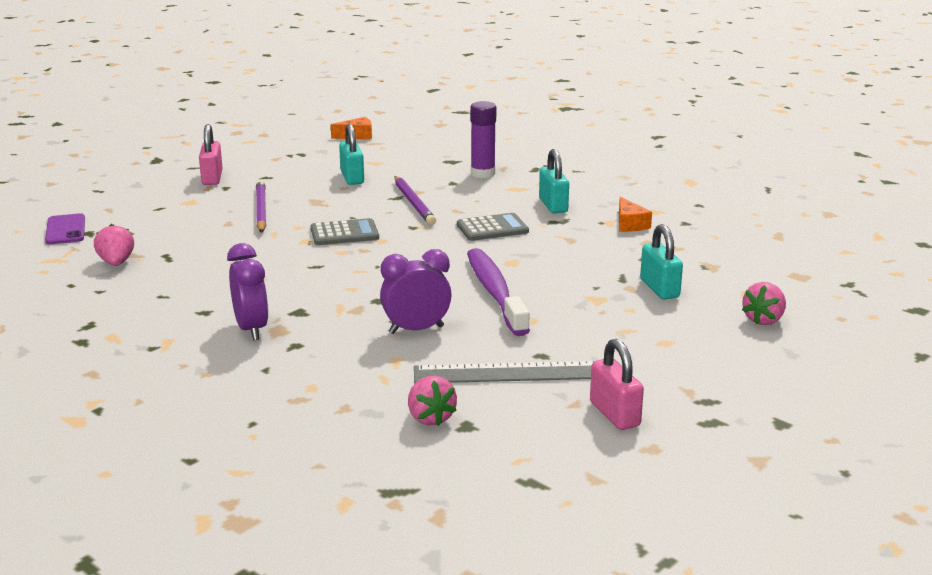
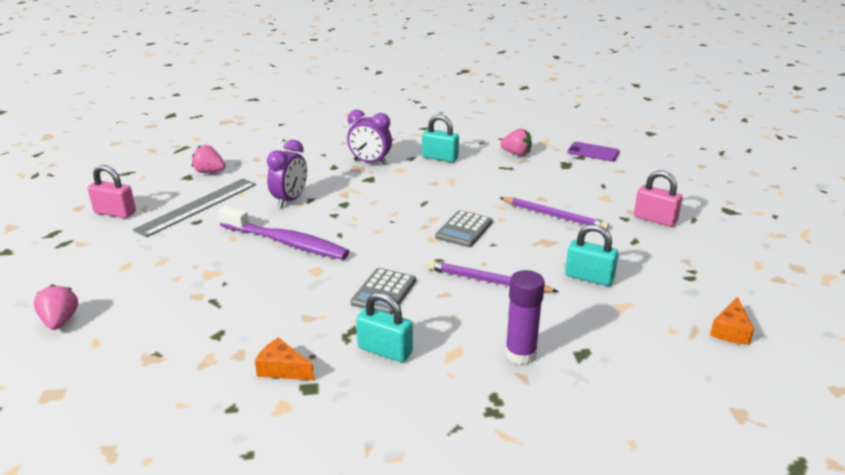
camera: 130 degrees right, 5 degrees up
turquoise padlock [640,224,683,299] -> turquoise padlock moved to [422,114,459,162]

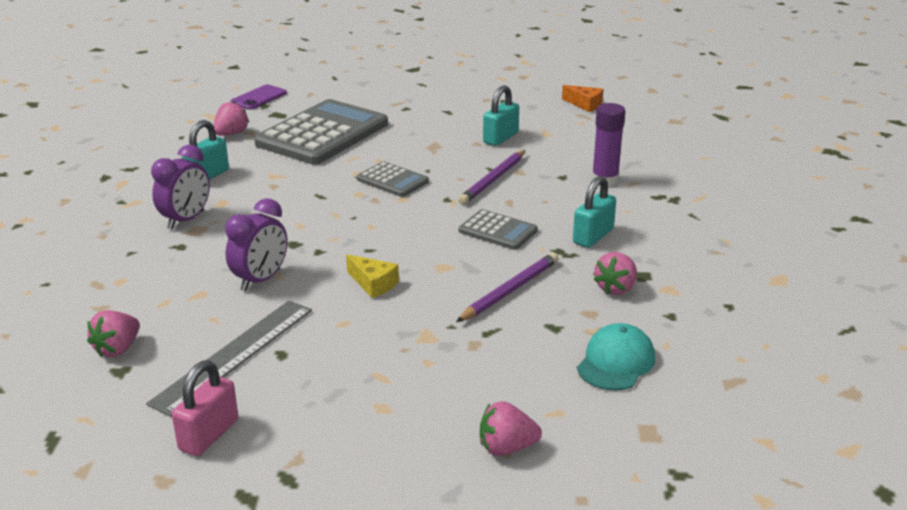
camera: 80 degrees left, 0 degrees up
grey ruler [133,179,256,237] -> grey ruler turned 75 degrees clockwise [146,301,312,417]
purple toothbrush [218,206,349,260] -> yellow cheese [346,254,399,298]
orange cheese [255,337,314,380] -> pink strawberry [594,252,637,295]
purple clock [267,140,307,208] -> purple clock turned 90 degrees clockwise [225,198,288,291]
purple pencil [499,197,609,230] -> purple pencil moved to [456,253,559,322]
pink padlock [634,170,683,227] -> none
none -> grey calculator [254,99,388,165]
none -> turquoise cap [577,323,655,390]

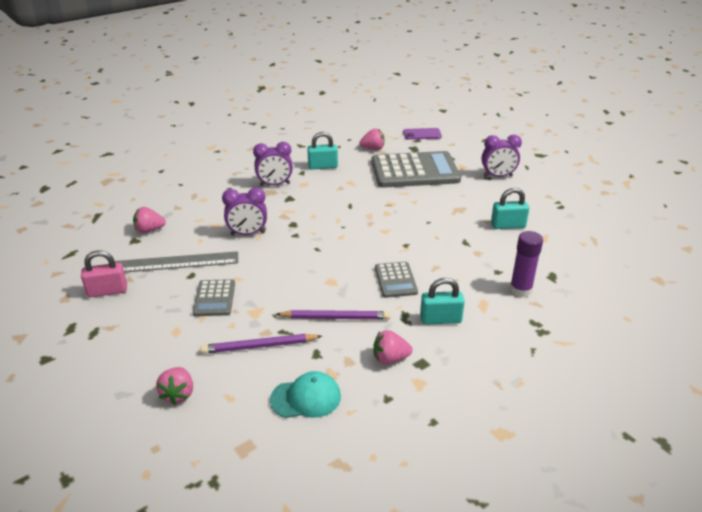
camera: 50 degrees right, 5 degrees up
yellow cheese [346,254,399,298] -> none
grey calculator [357,161,429,197] -> grey calculator moved to [193,279,235,316]
purple pencil [458,150,525,205] -> purple pencil moved to [201,334,322,354]
pink strawberry [480,401,542,456] -> pink strawberry turned 135 degrees counterclockwise [156,367,193,405]
orange cheese [562,85,604,112] -> none
none -> purple clock [482,134,522,177]

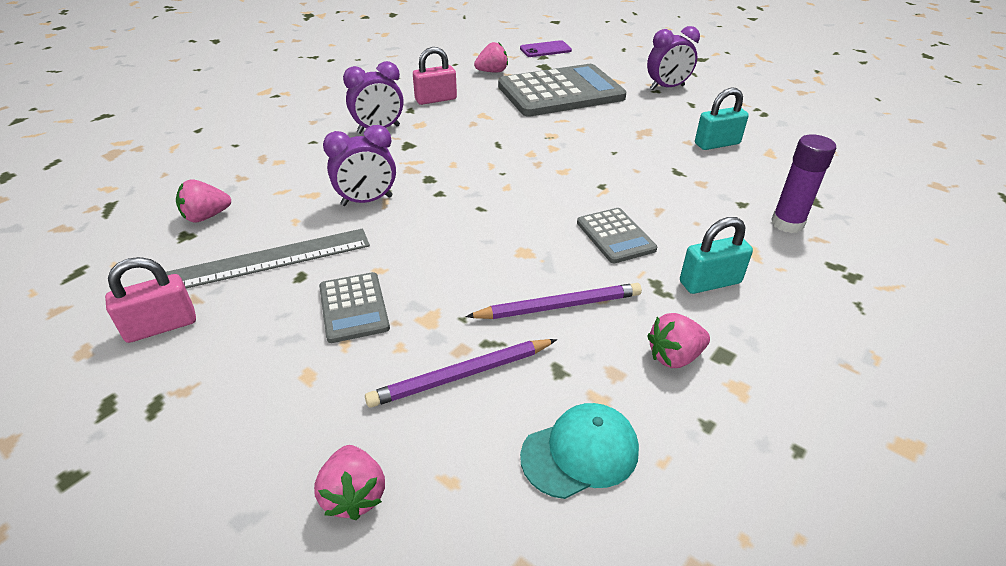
camera: 15 degrees left, 5 degrees up
turquoise padlock [307,132,338,170] -> pink padlock [413,47,457,105]

